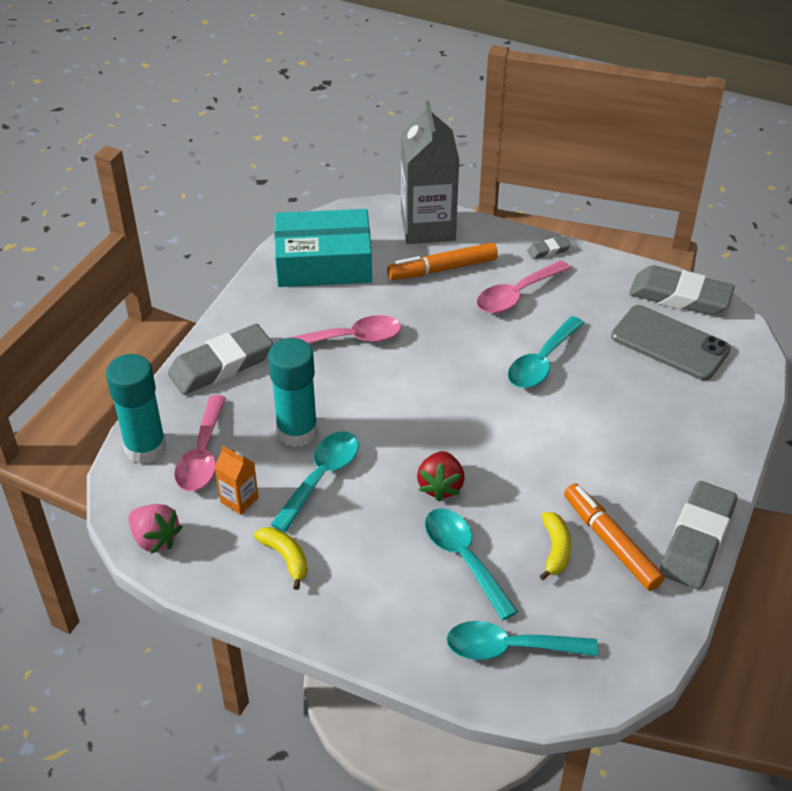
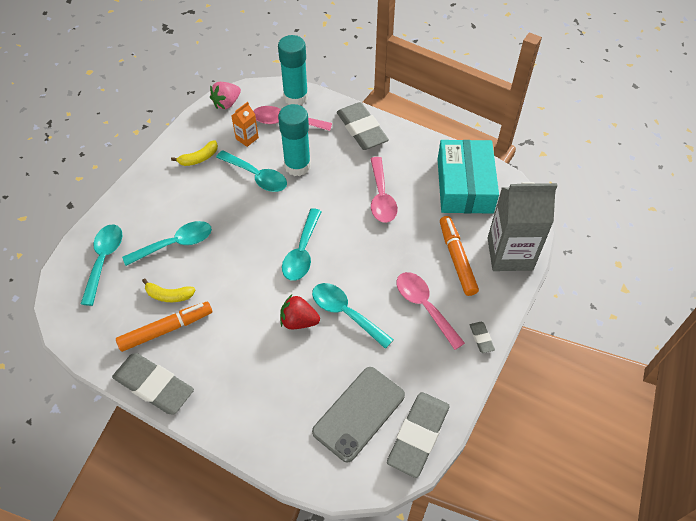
camera: 95 degrees right, 10 degrees up
red strawberry [417,451,465,502] -> red strawberry moved to [280,295,320,329]
none -> turquoise spoon [282,208,322,281]

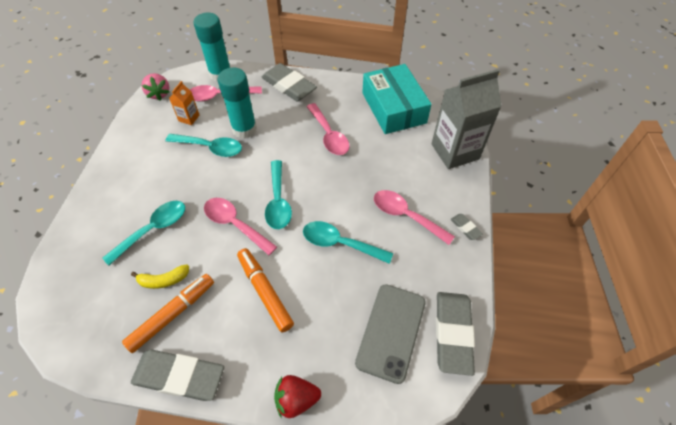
camera: 20 degrees left, 0 degrees up
turquoise spoon [81,224,122,306] -> none
yellow banana [171,140,218,166] -> none
pink strawberry [210,82,241,109] -> pink strawberry turned 45 degrees counterclockwise [142,73,170,101]
red strawberry [280,295,320,329] -> red strawberry moved to [274,375,321,418]
orange marker [440,216,479,296] -> orange marker moved to [237,248,294,332]
none -> pink spoon [204,198,277,255]

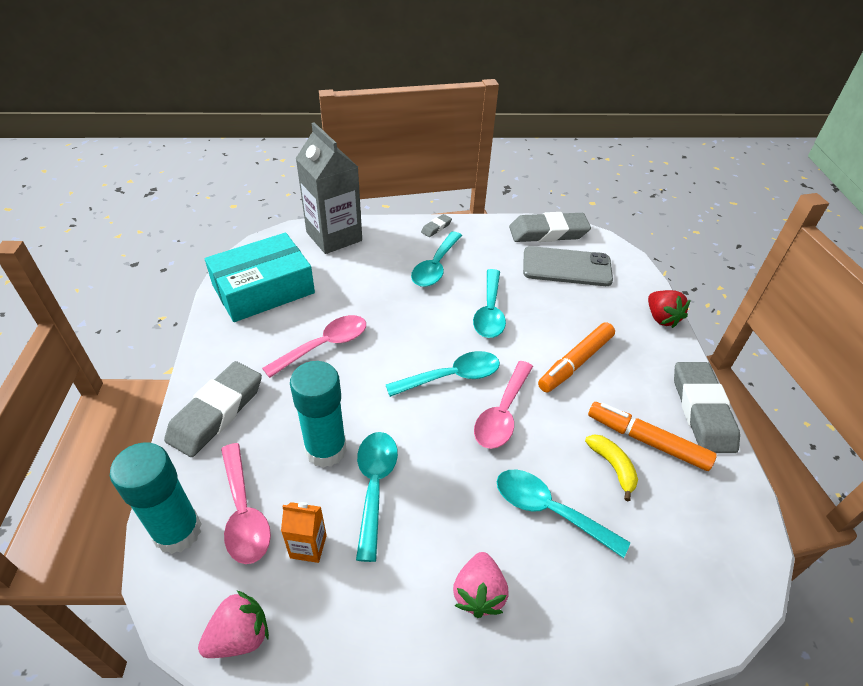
camera: 105 degrees left, 10 degrees down
pink spoon [374,190,455,245] -> turquoise spoon [411,231,462,287]
none -> pink strawberry [453,552,508,618]

